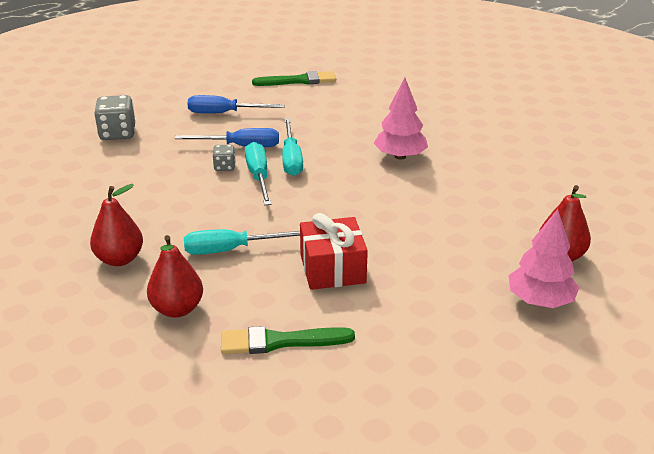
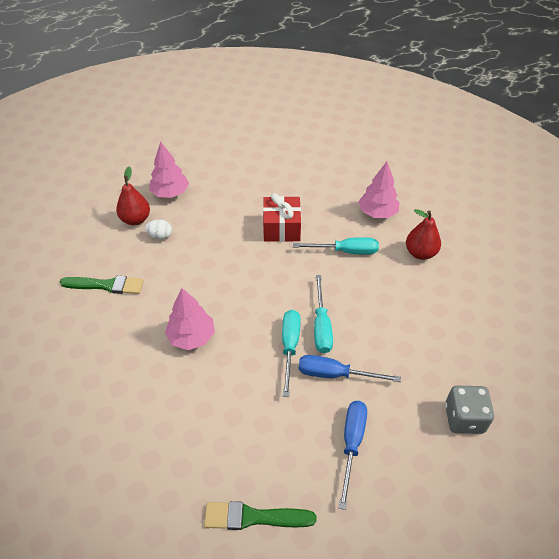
camera: 170 degrees left, 15 degrees up
red pear [147,235,203,317] -> pink tree [358,162,400,218]
blue screwdriver [187,95,285,114] -> blue screwdriver turned 90 degrees counterclockwise [339,401,367,510]
grey dice [213,145,236,171] -> none
green brush [221,326,355,354] -> green brush moved to [60,276,144,294]
none -> white egg [145,219,172,240]

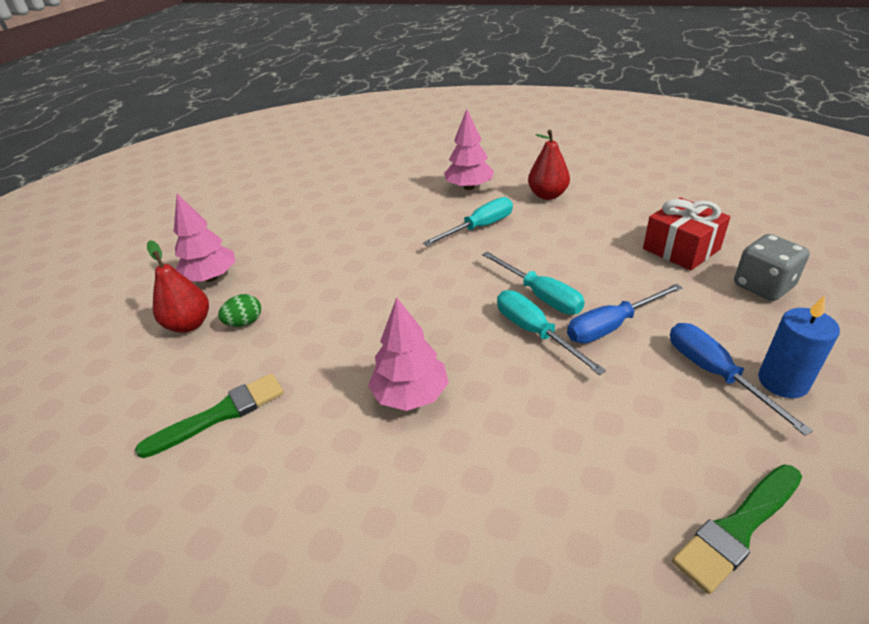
camera: 35 degrees left, 10 degrees down
white egg [145,219,172,240] -> green egg [218,294,261,327]
red gift [263,193,301,242] -> red gift moved to [643,198,731,271]
none -> blue candle [758,295,840,398]

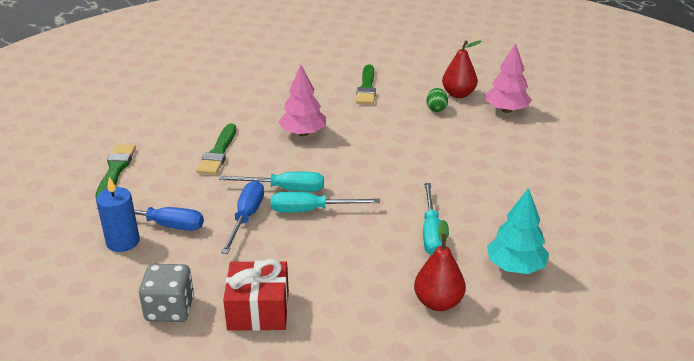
camera: 125 degrees right, 5 degrees down
pink tree [444,109,494,190] -> turquoise tree [487,188,549,274]
none -> green brush [197,123,236,175]

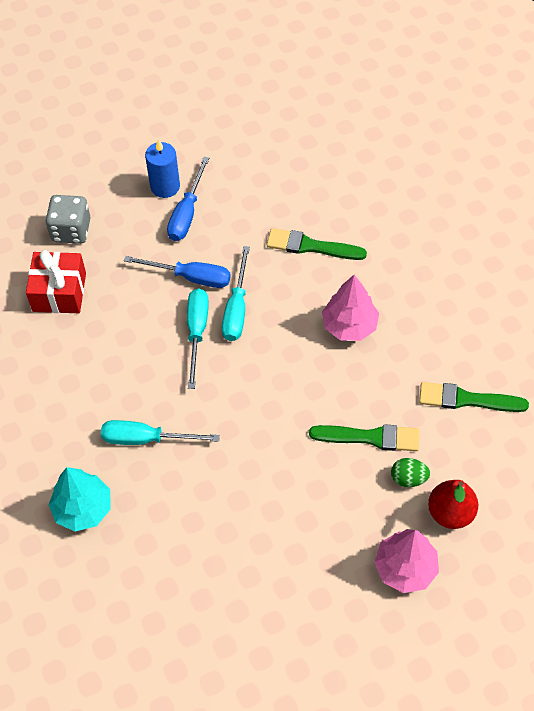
camera: 95 degrees right, 25 degrees up
green brush [95,144,136,198] -> green brush moved to [309,424,419,451]
red pear [414,220,466,311] -> none

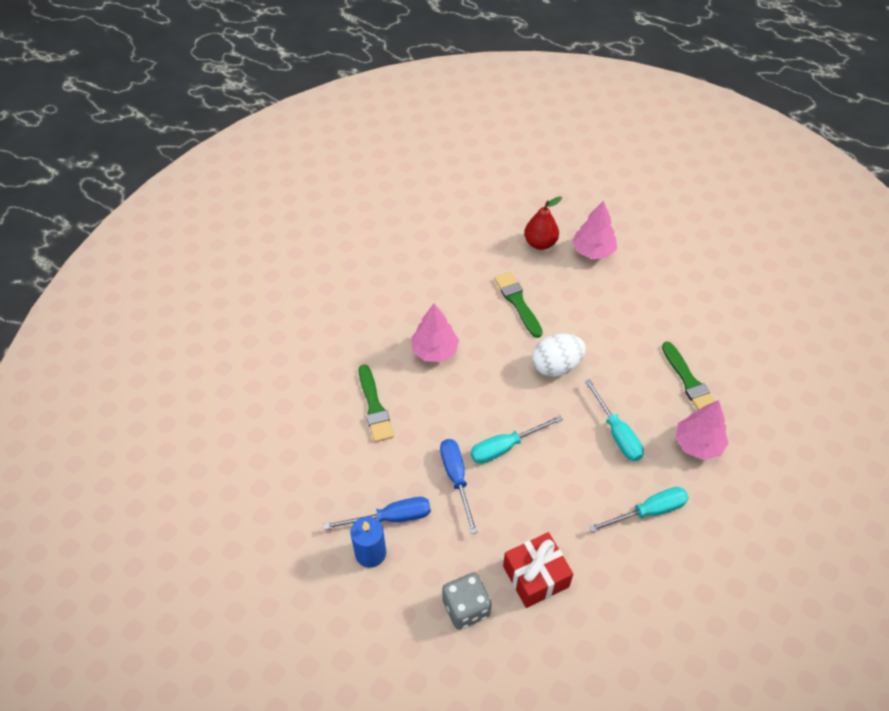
camera: 120 degrees left, 5 degrees down
turquoise tree [48,467,111,532] -> pink tree [676,400,729,460]
turquoise screwdriver [222,246,250,341] -> turquoise screwdriver moved to [589,487,689,532]
green egg [391,458,430,487] -> none
green brush [419,382,529,412] -> green brush moved to [662,341,715,410]
none -> white egg [532,334,586,377]

